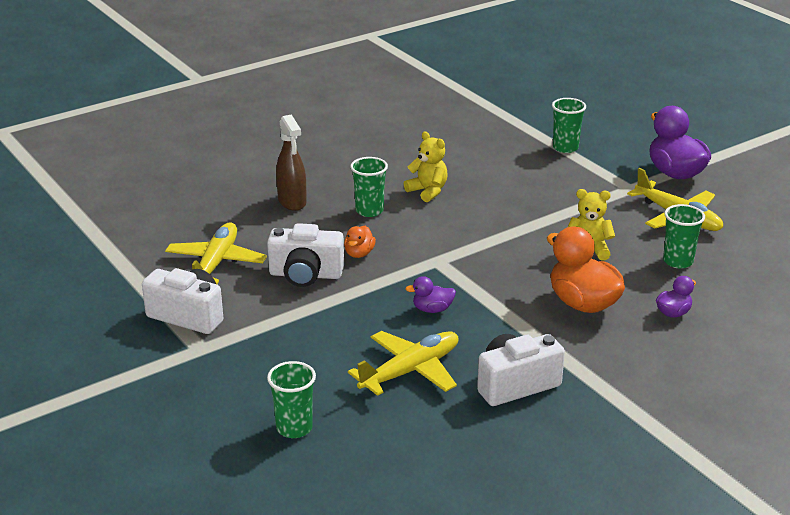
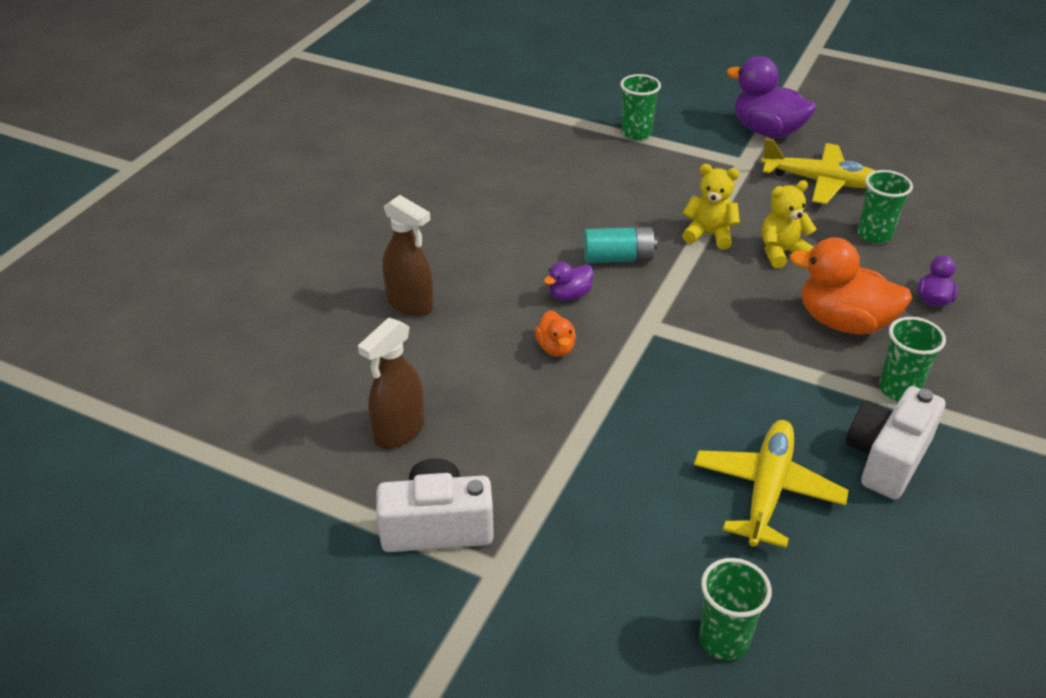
camera: 30 degrees left, 10 degrees up
yellow plane [165,222,267,284] -> brown spray bottle [358,318,425,449]
white camera [267,223,344,287] -> none
green cup [350,157,388,217] -> green cup moved to [879,317,946,401]
yellow teddy bear [404,131,448,202] -> yellow teddy bear moved to [682,164,740,250]
purple duck [405,276,456,313] -> purple duck moved to [544,262,594,301]
none -> turquoise battery [584,227,657,263]

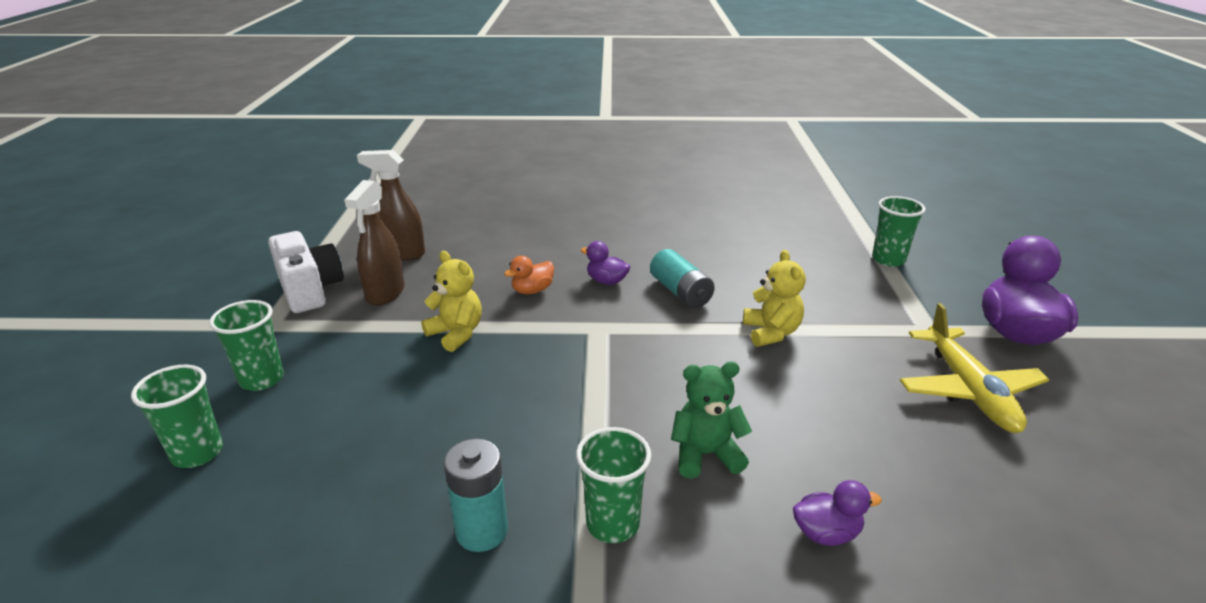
camera: 65 degrees right, 10 degrees down
brown spray bottle [382,195,434,316] -> brown spray bottle moved to [344,180,405,305]
yellow plane [694,420,849,548] -> none
yellow teddy bear [762,180,816,269] -> yellow teddy bear moved to [421,251,482,352]
orange duck [789,237,912,334] -> green teddy bear [671,362,752,479]
white camera [846,386,945,500] -> turquoise battery [444,439,508,552]
green cup [858,170,913,244] -> green cup moved to [209,300,284,391]

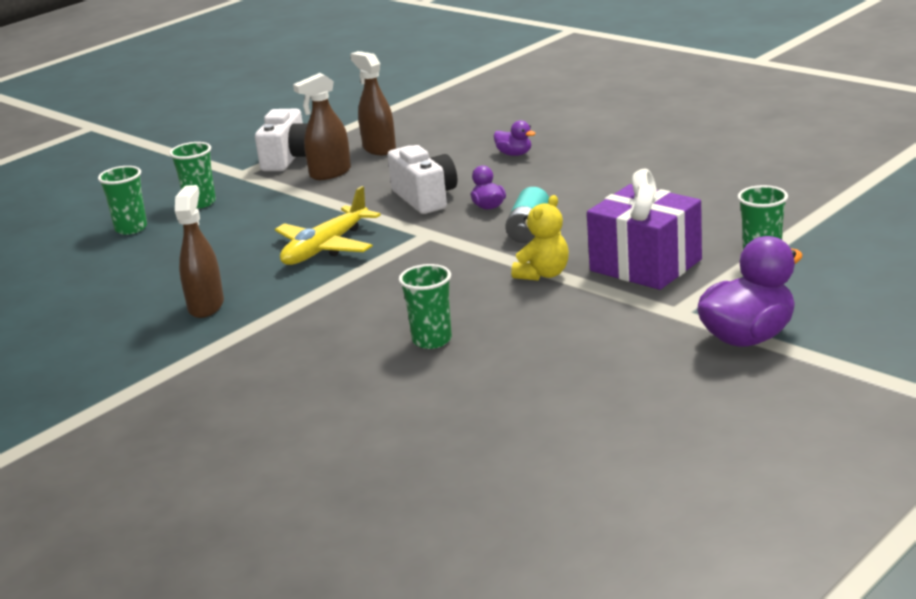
camera: 45 degrees right, 5 degrees down
yellow teddy bear [421,251,482,352] -> none
turquoise battery [444,439,508,552] -> brown spray bottle [175,185,224,318]
orange duck [504,256,554,294] -> white camera [387,145,457,214]
green cup [576,427,652,543] -> green cup moved to [399,264,452,349]
green teddy bear [671,362,752,479] -> none
purple duck [793,480,882,546] -> purple duck moved to [494,120,536,156]
yellow plane [900,303,1049,433] -> yellow plane moved to [275,186,381,265]
none -> purple gift [587,168,702,290]

